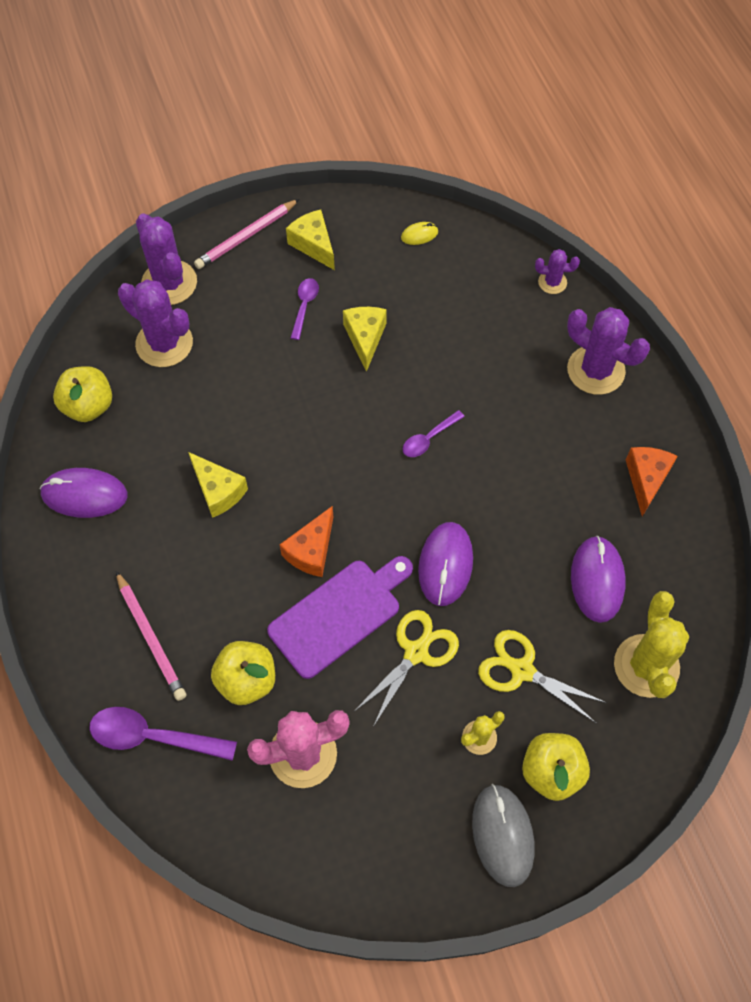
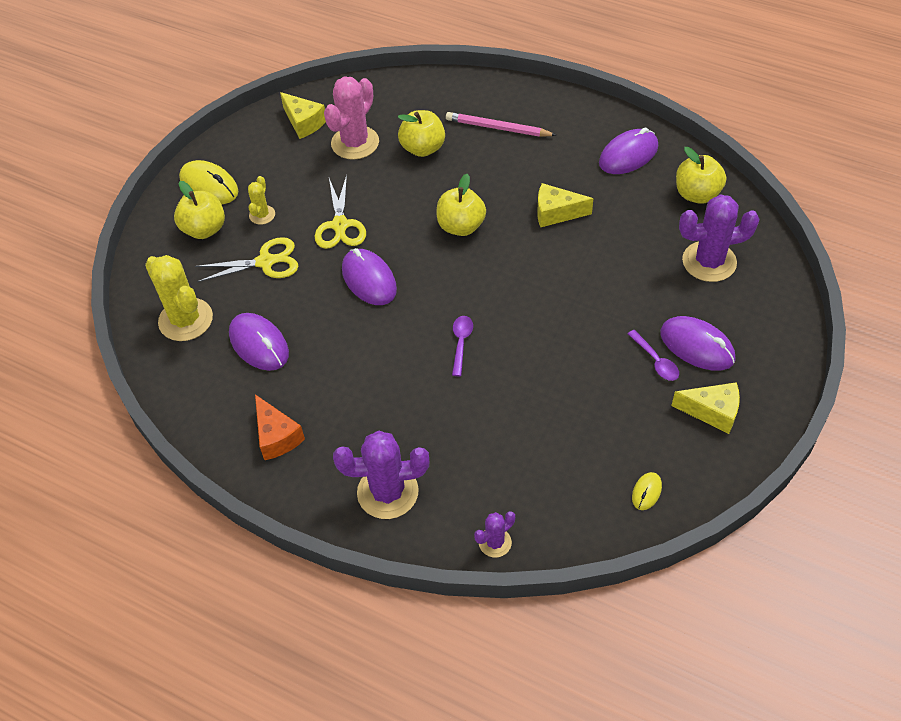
camera: 140 degrees right, 10 degrees down
purple spoon [89,707,237,761] -> none
purple cactus [136,213,197,305] -> none
pink pencil [194,199,299,269] -> none
purple cutting board [267,556,413,679] -> none
orange cheese [279,506,333,577] -> yellow apple [437,174,486,236]
yellow cheese [343,307,387,372] -> yellow cheese moved to [280,92,326,139]
grey mouse [472,784,534,887] -> yellow mouse [179,160,238,204]
none -> purple mouse [660,316,735,371]

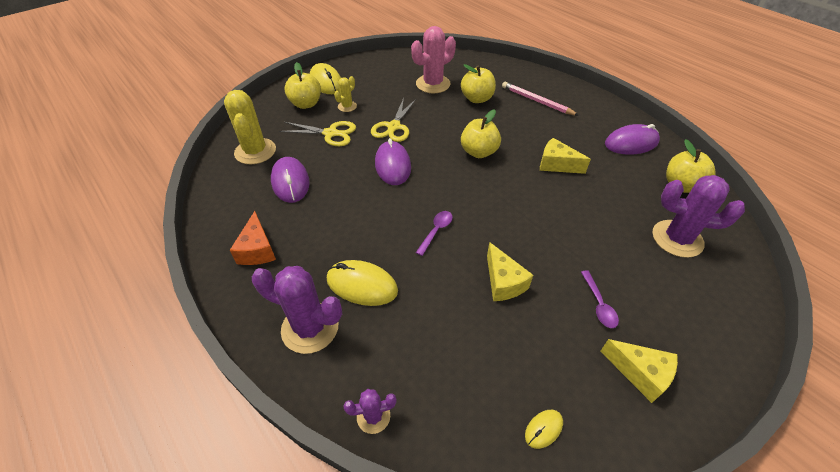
camera: 20 degrees right, 5 degrees down
yellow cheese [280,92,326,139] -> yellow cheese moved to [487,242,533,301]
purple mouse [660,316,735,371] -> none
none -> yellow mouse [327,260,398,306]

